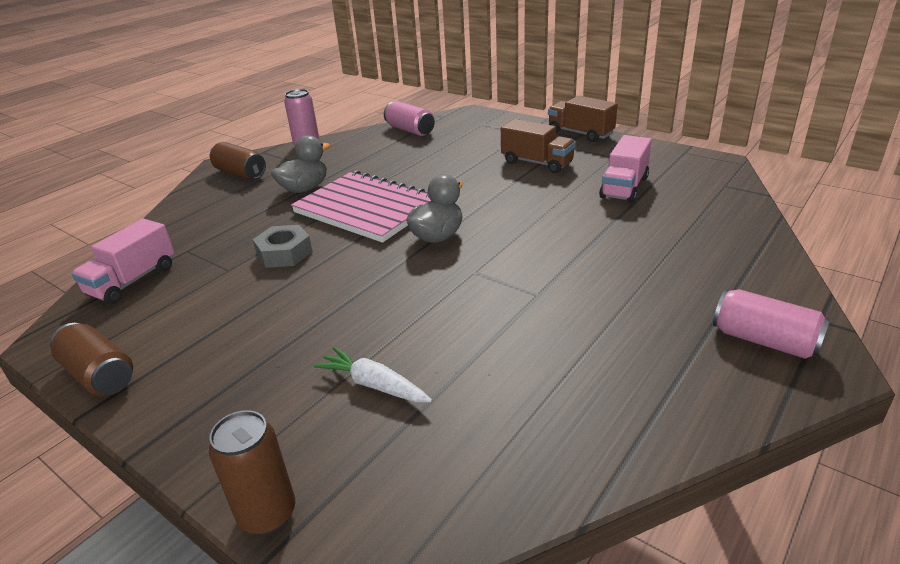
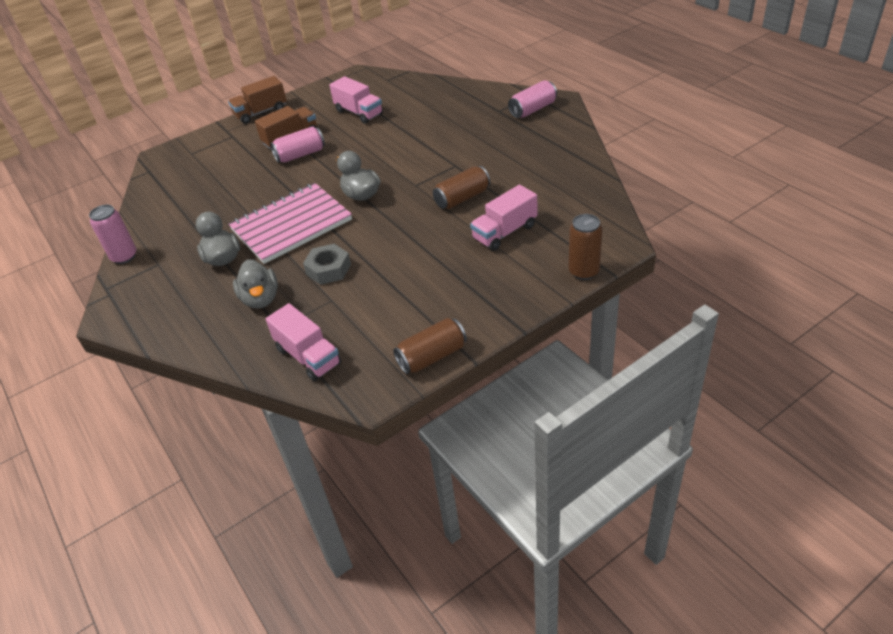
camera: 70 degrees left, 10 degrees up
brown can [210,142,266,180] -> brown can moved to [433,166,490,209]
white carrot [314,347,432,402] -> pink truck [470,185,538,251]
pink can [384,101,435,136] -> pink can moved to [270,126,325,163]
none -> grey duck [233,259,278,309]

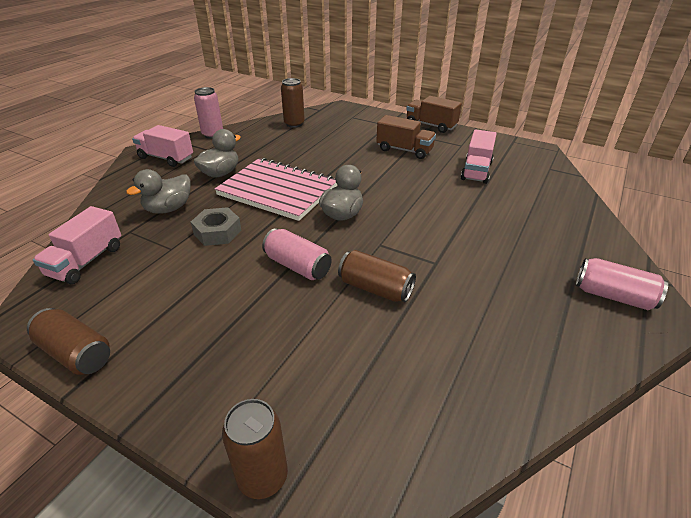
camera: 60 degrees right, 5 degrees down
pink can [270,126,325,163] -> pink can moved to [262,228,332,280]
pink truck [470,185,538,251] -> pink truck moved to [132,125,193,167]
none -> brown can [281,78,305,128]

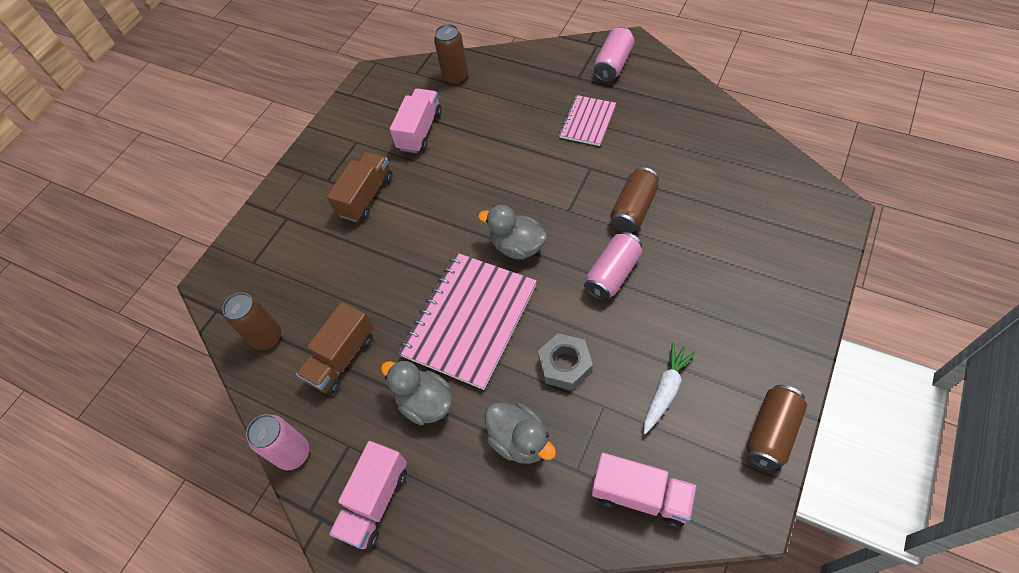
camera: 85 degrees left, 20 degrees up
brown can [222,399,288,499] -> brown can moved to [434,24,468,84]
brown truck [406,96,462,133] -> brown truck moved to [296,302,374,394]
pink truck [461,129,497,184] -> pink truck turned 90 degrees counterclockwise [390,89,442,153]
none -> pink notebook [559,95,616,146]
none -> white carrot [644,342,696,434]

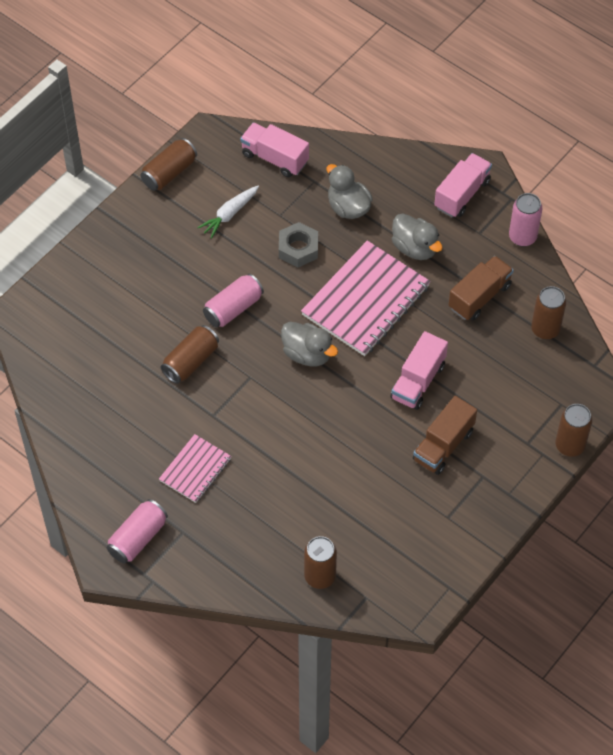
camera: 175 degrees left, 0 degrees up
pink truck [390,89,442,153] -> pink truck moved to [390,331,448,410]
none -> brown can [555,404,592,457]

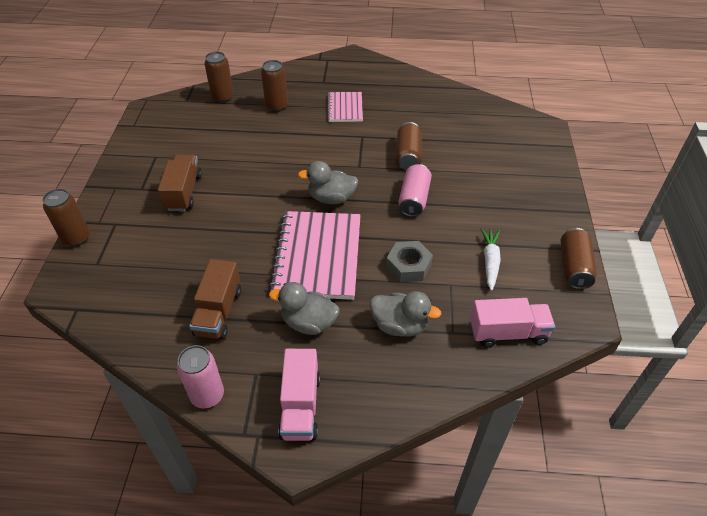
camera: 145 degrees right, 10 degrees down
pink can [107,499,168,564] -> none
pink truck [390,331,448,410] -> none
brown can [531,286,566,340] -> brown can moved to [261,60,288,112]

